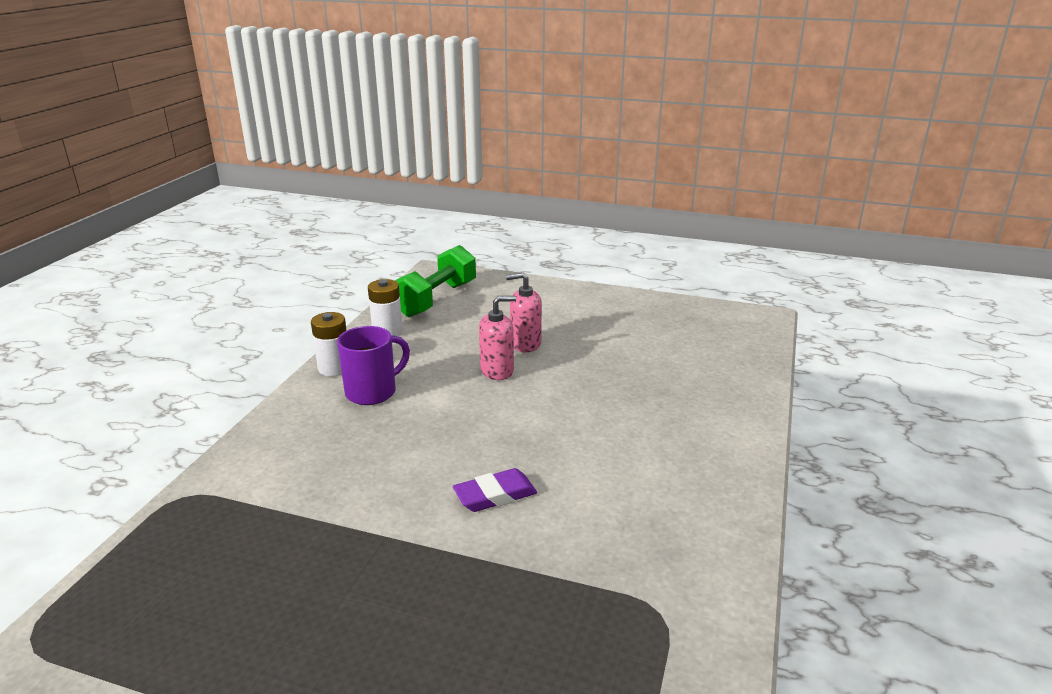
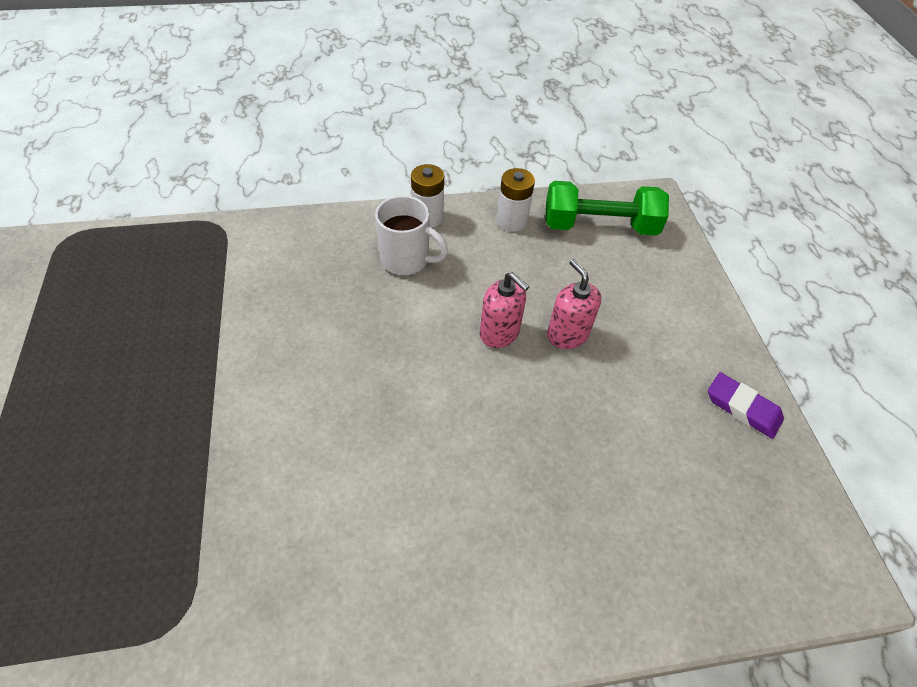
camera: 60 degrees right, 25 degrees up
purple mug [337,326,410,405] -> white mug [375,195,448,275]
purple eraser [453,468,537,512] -> purple eraser moved to [708,372,784,439]

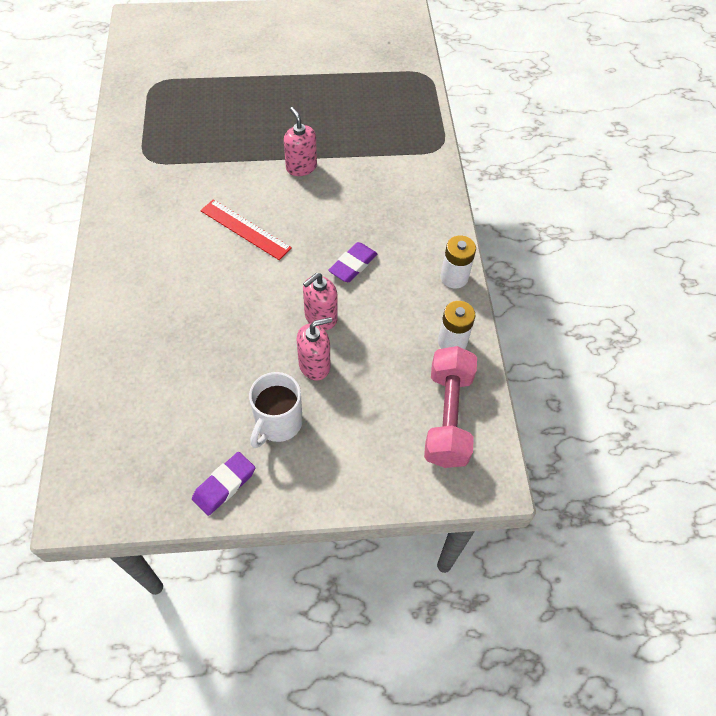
camera: 95 degrees right, 5 degrees up
white mug [375,195,448,275] -> white mug moved to [249,372,303,448]
green dumbbell [545,181,669,236] -> pink dumbbell [424,346,477,468]
none -> red ruler [200,199,292,260]
none -> pink soap dispenser [284,107,317,176]
none -> purple eraser [328,242,378,282]

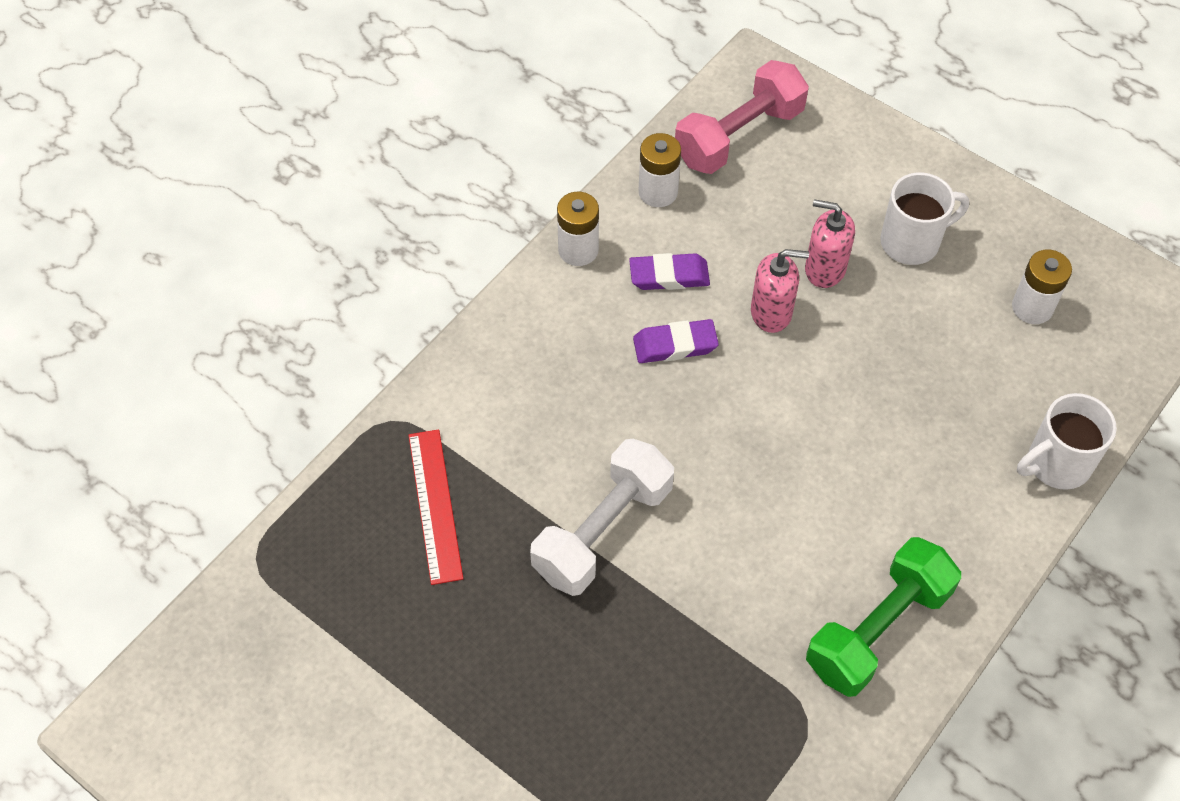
camera: 135 degrees left, 0 degrees up
purple eraser [192,452,255,516] -> purple eraser moved to [629,253,710,290]
red ruler [200,199,292,260] -> red ruler moved to [409,429,464,585]
pink soap dispenser [284,107,317,176] -> white dumbbell [530,439,674,596]
none -> green dumbbell [806,537,961,697]
none -> white battery [1012,250,1072,324]
none -> white mug [1017,393,1117,490]

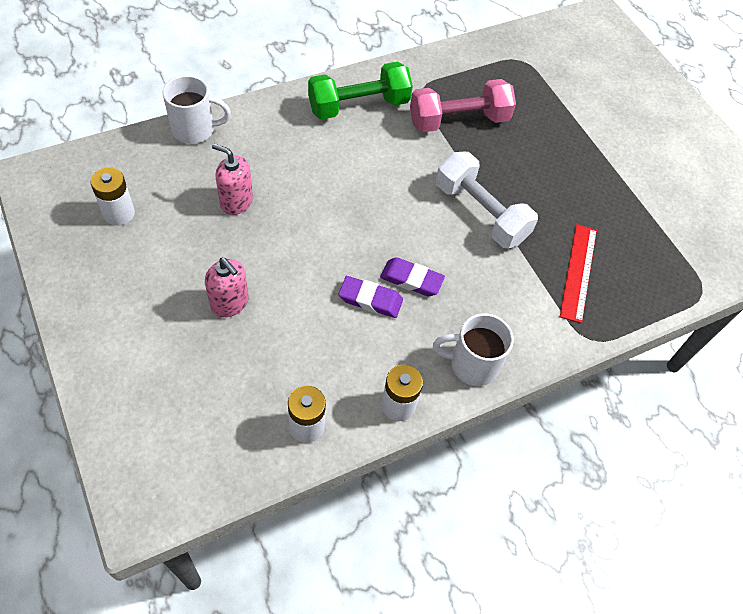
camera: 160 degrees left, 0 degrees up
white dumbbell [530,439,674,596] -> white dumbbell turned 75 degrees clockwise [436,152,538,248]
purple eraser [629,253,710,290] -> purple eraser moved to [380,257,445,296]
pink dumbbell [675,60,809,174] -> pink dumbbell moved to [410,79,516,132]
pink soap dispenser [751,249,809,333] -> pink soap dispenser moved to [212,144,253,215]
white mug [880,173,969,265] -> white mug moved to [433,313,514,386]

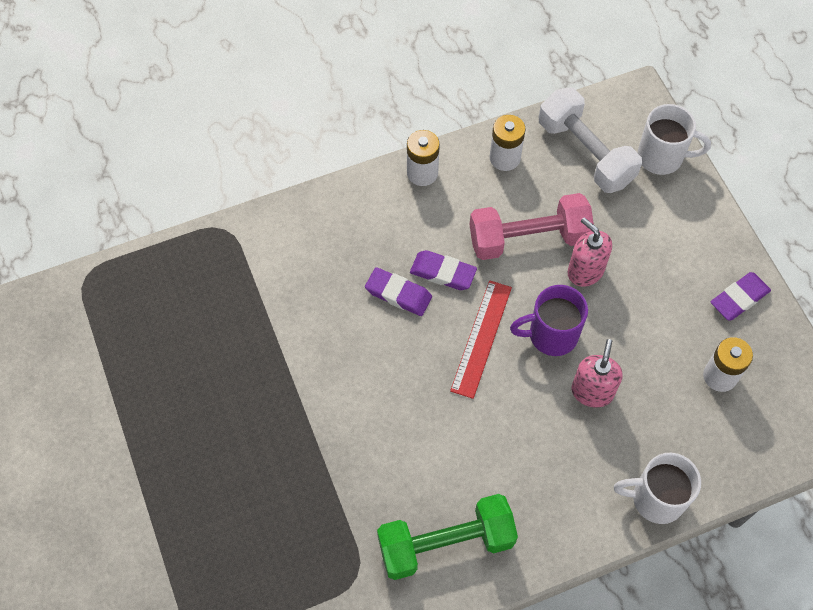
camera: 170 degrees left, 5 degrees up
pink soap dispenser [212,144,253,215] -> pink soap dispenser turned 105 degrees counterclockwise [571,339,623,407]
pink dumbbell [410,79,516,132] -> pink dumbbell moved to [470,193,594,260]
white mug [433,313,514,386] -> white mug moved to [637,104,711,175]
white dumbbell [436,152,538,248] -> white dumbbell moved to [539,87,642,193]
red ruler [560,224,597,323] -> red ruler moved to [450,280,512,399]
none -> purple mug [510,285,588,356]
none -> purple eraser [711,272,771,320]

